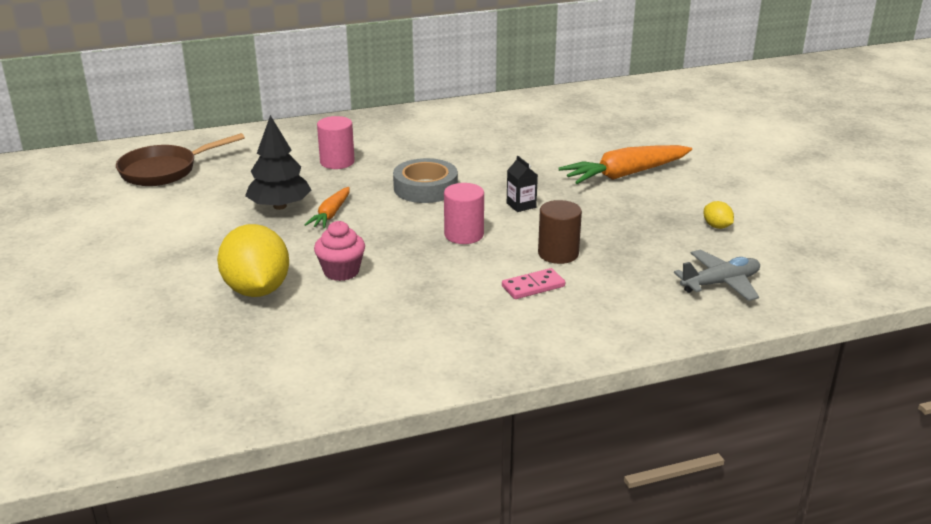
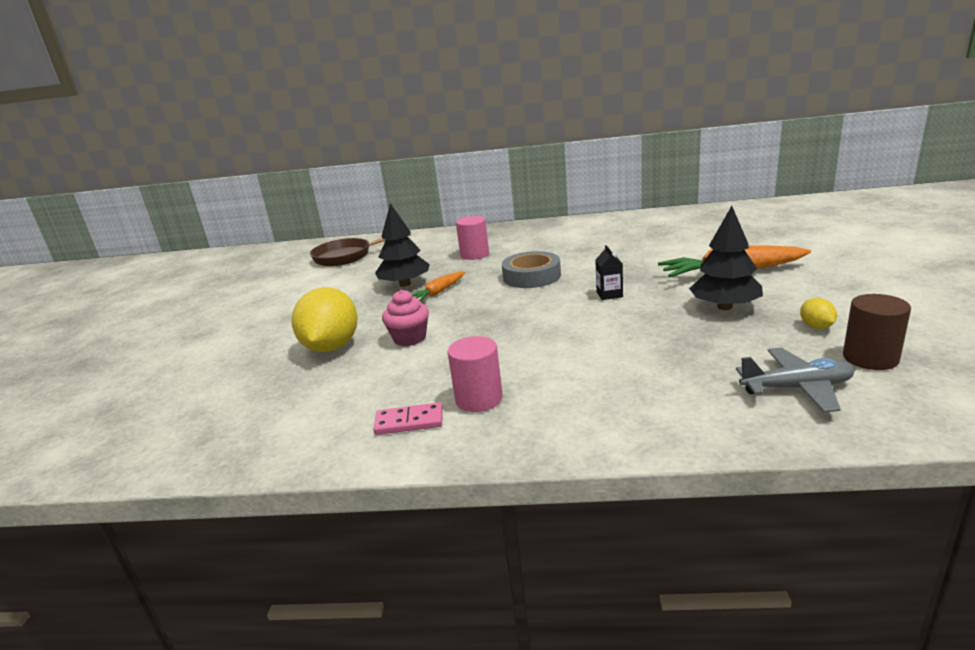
camera: 25 degrees right, 5 degrees down
pink cylinder [444,183,484,244] -> pink cylinder moved to [447,336,503,412]
pink domino [502,268,565,299] -> pink domino moved to [373,403,443,435]
brown cylinder [538,200,582,264] -> brown cylinder moved to [843,294,911,370]
none -> black tree [689,206,763,310]

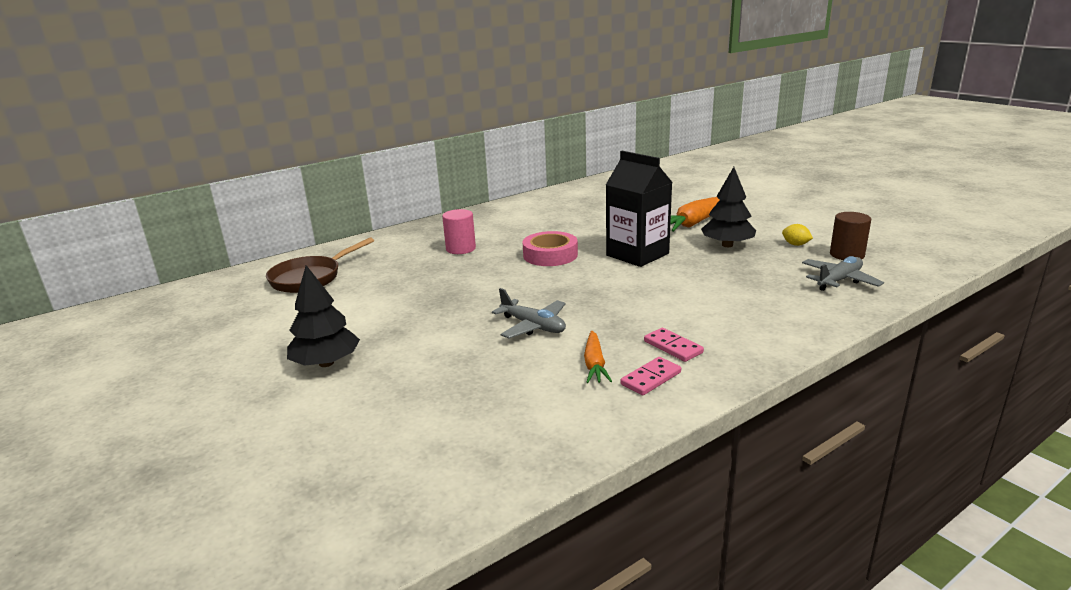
camera: 40 degrees left, 0 degrees up
yellow lemon [292,287,358,352] -> none
black tree [375,203,430,287] -> black tree moved to [287,265,360,367]
pink cupcake [382,290,429,346] -> grey plane [492,288,566,339]
orange carrot [412,271,465,302] -> orange carrot moved to [584,331,612,383]
pink cylinder [447,336,503,412] -> pink domino [644,328,704,362]
grey tape [502,251,561,288] -> pink tape [523,231,578,266]
black carton [595,245,623,300] -> black carton [606,151,673,267], size x2.42

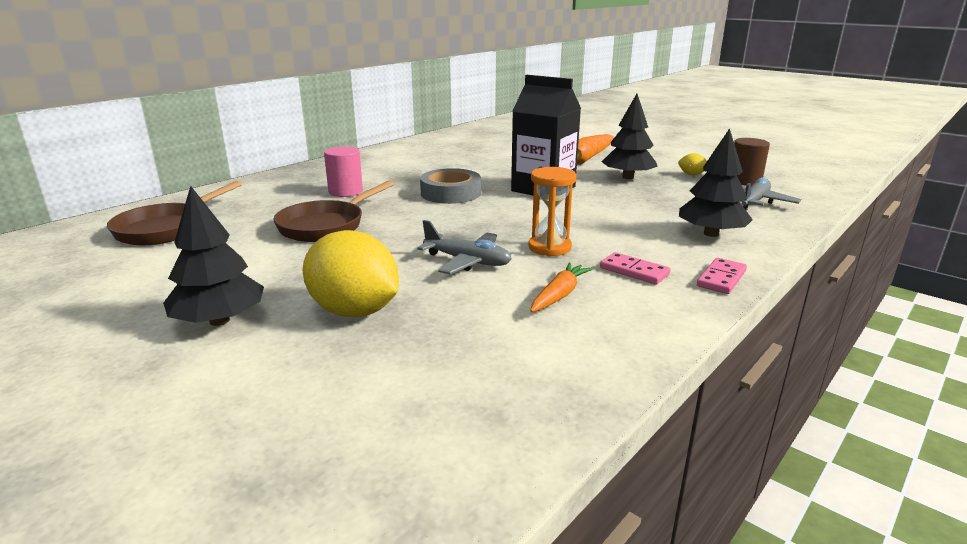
camera: 15 degrees left, 0 degrees up
pink tape [523,231,578,266] -> grey tape [420,168,481,204]
orange carrot [584,331,612,383] -> orange carrot turned 135 degrees counterclockwise [530,262,593,312]
pink domino [621,357,681,395] -> pink domino moved to [697,258,747,294]
none -> brown pan [273,181,394,242]
none -> yellow lemon [303,230,399,317]
none -> orange hourglass [529,167,576,257]
none -> black tree [679,128,753,237]

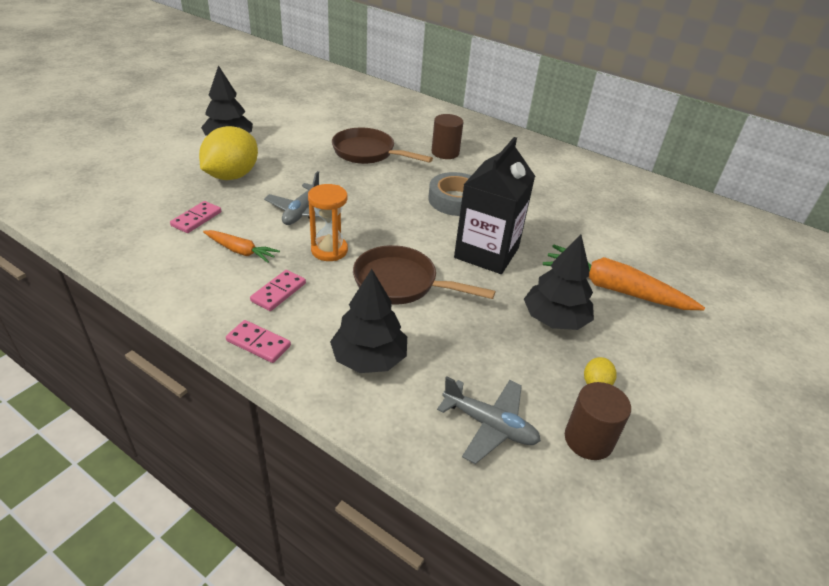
camera: 80 degrees right, 15 degrees up
brown pan [107,181,242,245] -> brown pan moved to [353,245,496,304]
pink cylinder [324,146,363,197] -> brown cylinder [431,114,463,159]
none -> pink domino [170,201,221,233]

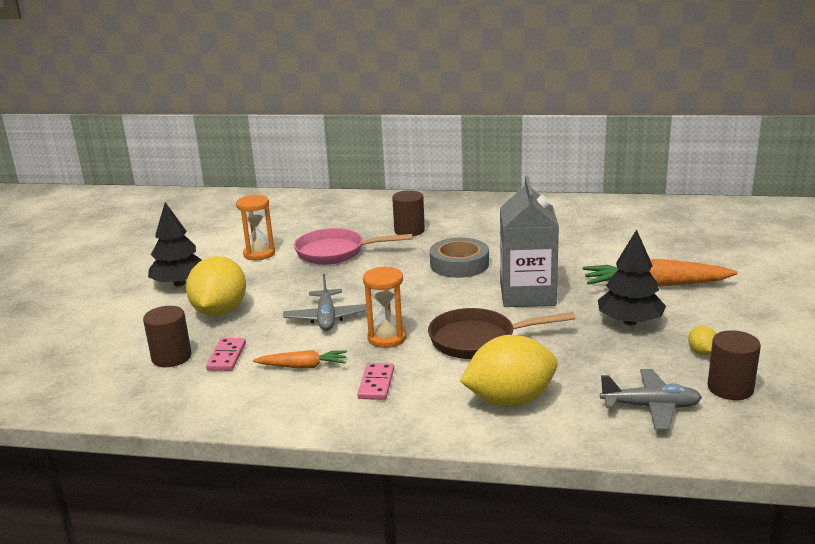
camera: 20 degrees left, 15 degrees down
pink domino [226,320,291,363] -> none
black tree [330,269,407,373] -> yellow lemon [460,335,558,407]
brown pan [332,127,433,164] -> pink pan [294,228,413,265]
black carton [454,137,535,274] -> grey carton [500,176,559,307]
none -> brown cylinder [143,306,192,367]
none -> orange hourglass [236,195,275,260]

